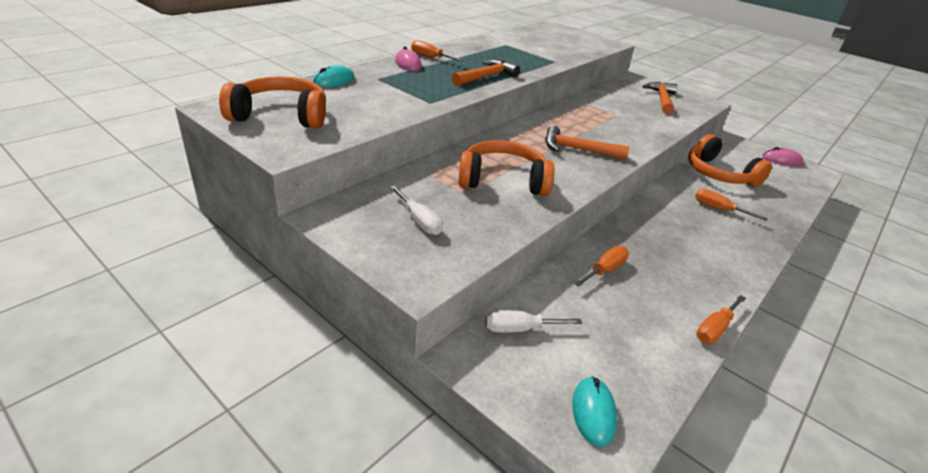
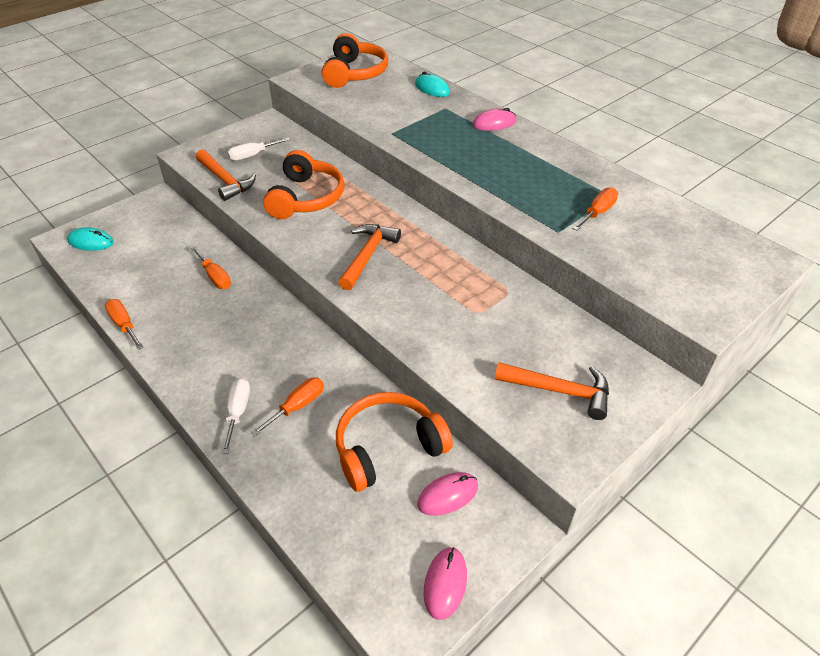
camera: 100 degrees right, 10 degrees up
orange screwdriver [411,40,463,61] -> orange screwdriver moved to [572,187,618,231]
orange hammer [452,60,520,86] -> orange hammer moved to [196,150,256,201]
white screwdriver [485,310,582,333] -> white screwdriver moved to [222,378,250,454]
none -> pink mouse [417,472,478,516]

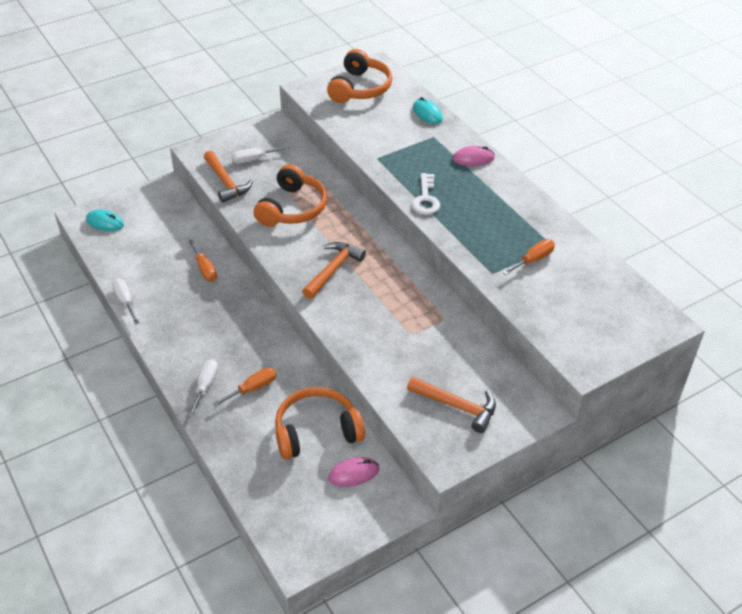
camera: 10 degrees right, 0 degrees up
orange screwdriver [104,299,143,350] -> white screwdriver [112,278,139,324]
pink mouse [424,547,467,620] -> none
none -> white key [412,173,440,215]

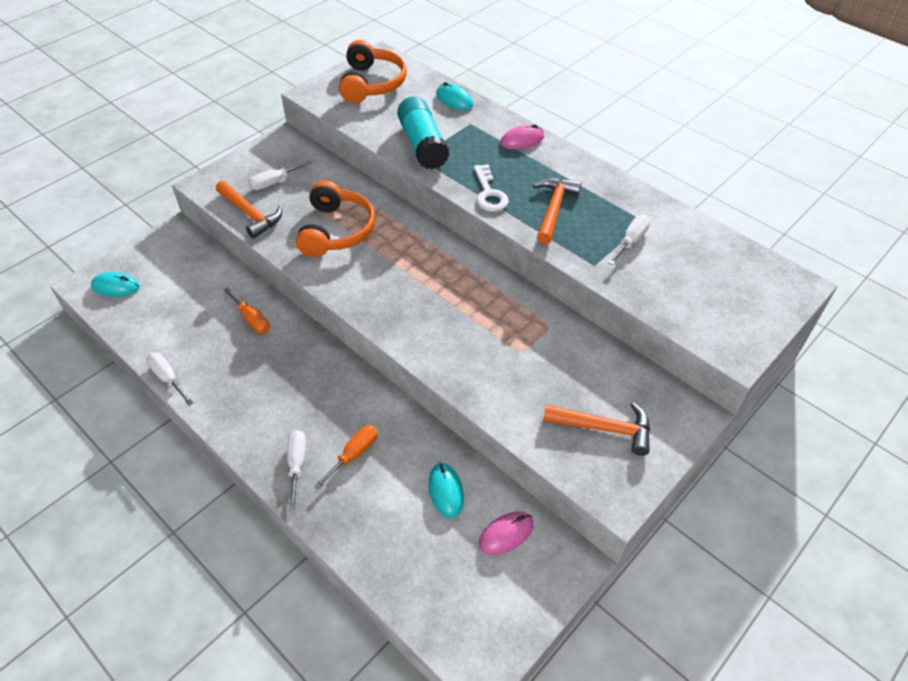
camera: 15 degrees left, 5 degrees up
orange headphones [275,387,365,460] -> turquoise mouse [429,463,464,517]
orange hammer [302,242,366,299] -> orange hammer moved to [533,178,582,244]
orange screwdriver [503,239,555,275] -> white screwdriver [608,215,650,265]
none -> turquoise glue stick [397,96,449,170]

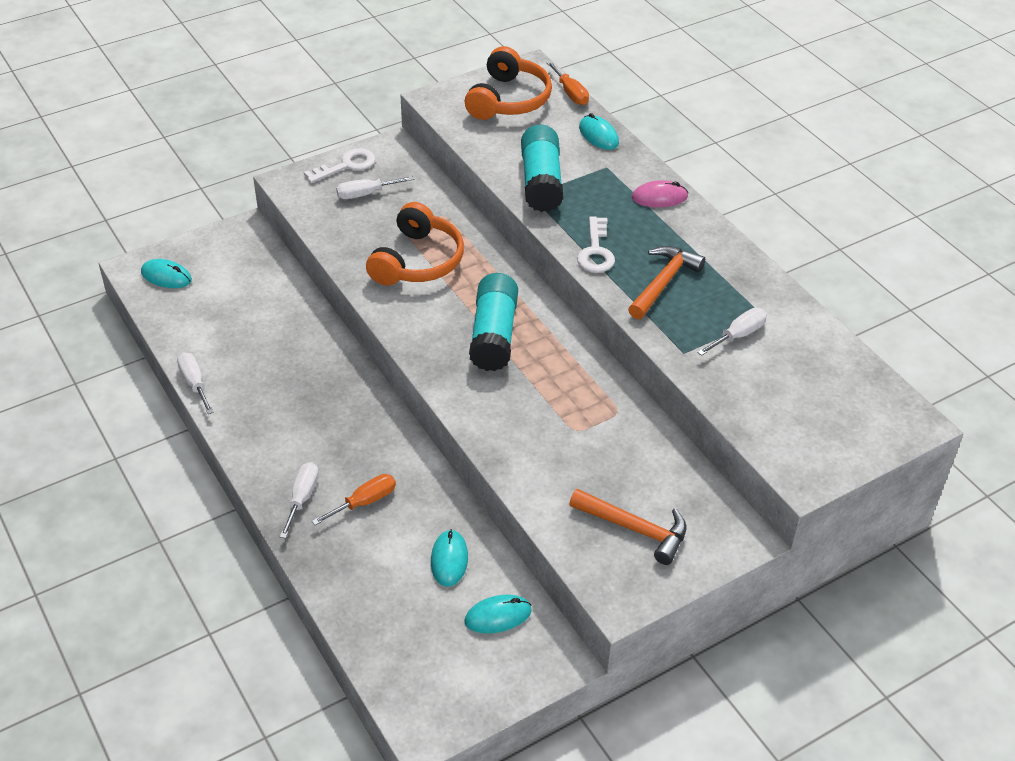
camera: 15 degrees right, 5 degrees down
orange hammer [216,181,282,239] -> none
orange screwdriver [223,288,270,333] -> orange screwdriver moved to [546,61,589,105]
pink mouse [479,511,534,555] -> turquoise mouse [464,594,532,633]
none -> white key [304,148,375,183]
none -> turquoise glue stick [469,273,518,371]

